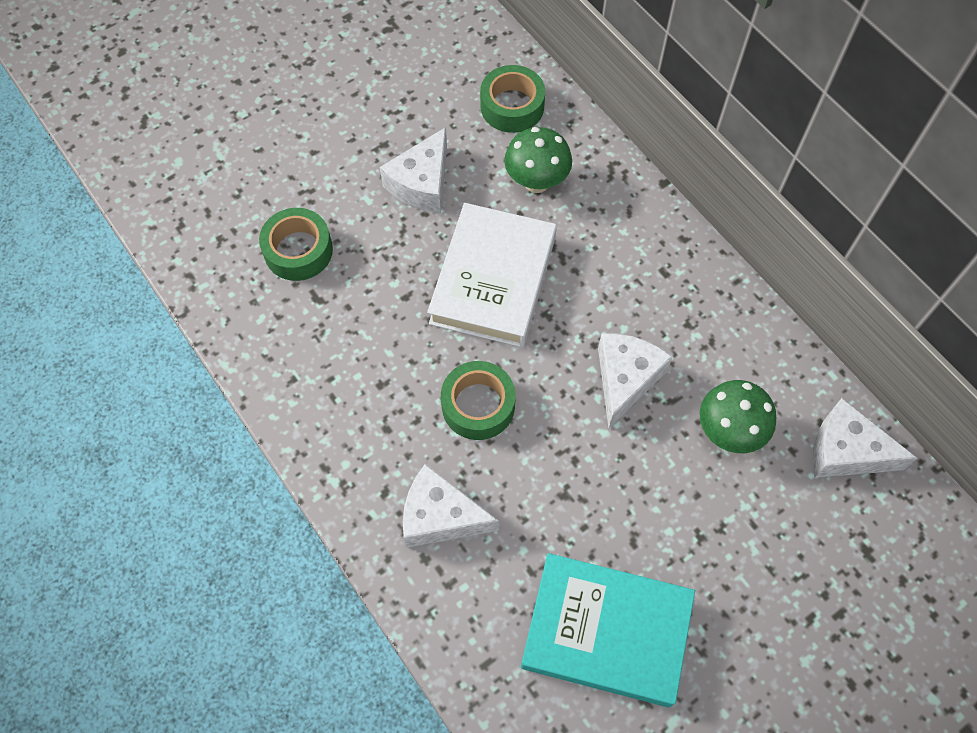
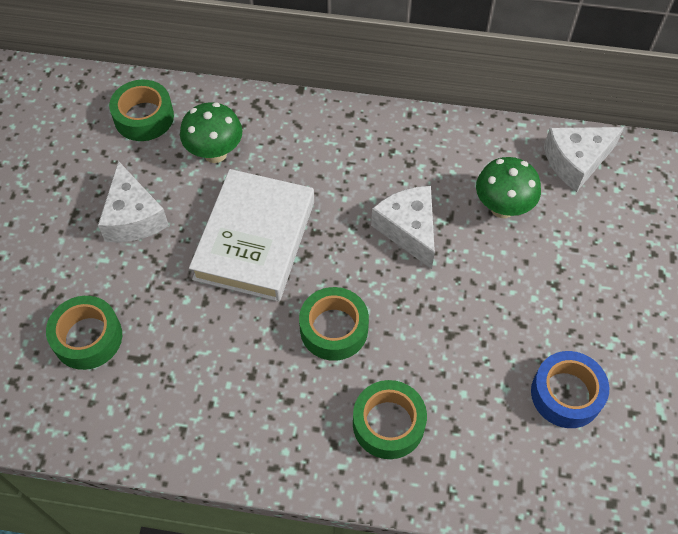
camera: 45 degrees left, 5 degrees down
white cheese [403,464,498,548] -> green tape [353,380,427,459]
white book [427,203,557,348] -> white book turned 45 degrees clockwise [189,169,314,302]
turquoise book [521,553,695,707] -> blue tape [531,351,609,428]

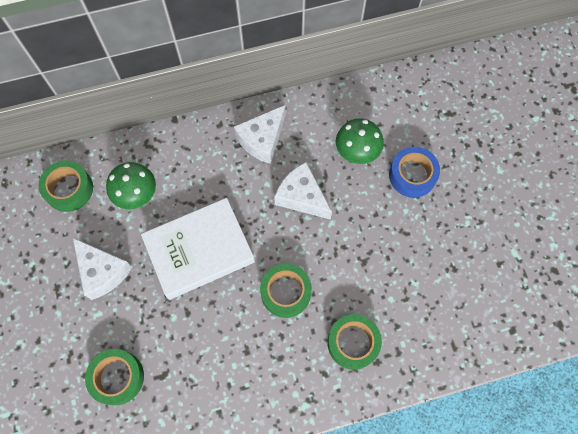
camera: 25 degrees left, 10 degrees up
white book [189,169,314,302] -> white book turned 75 degrees clockwise [141,198,255,300]
blue tape [531,351,609,428] -> blue tape moved to [389,147,440,198]
white cheese [544,127,624,192] -> white cheese moved to [234,105,285,164]

